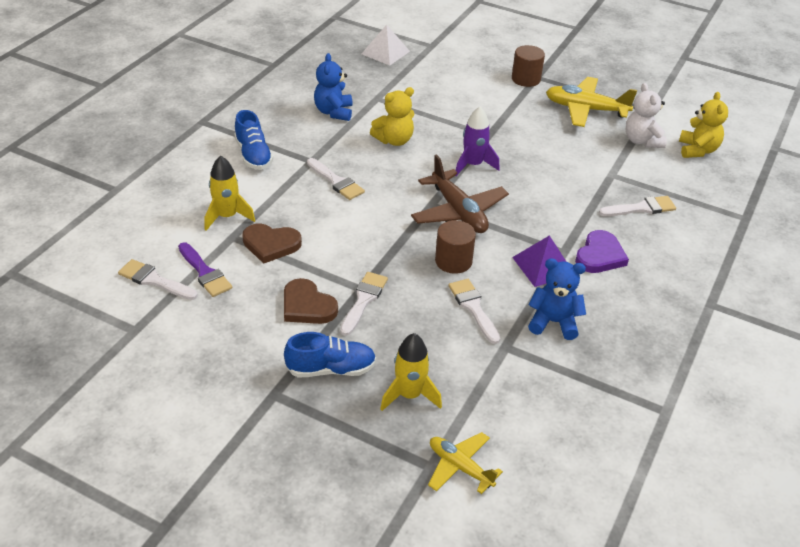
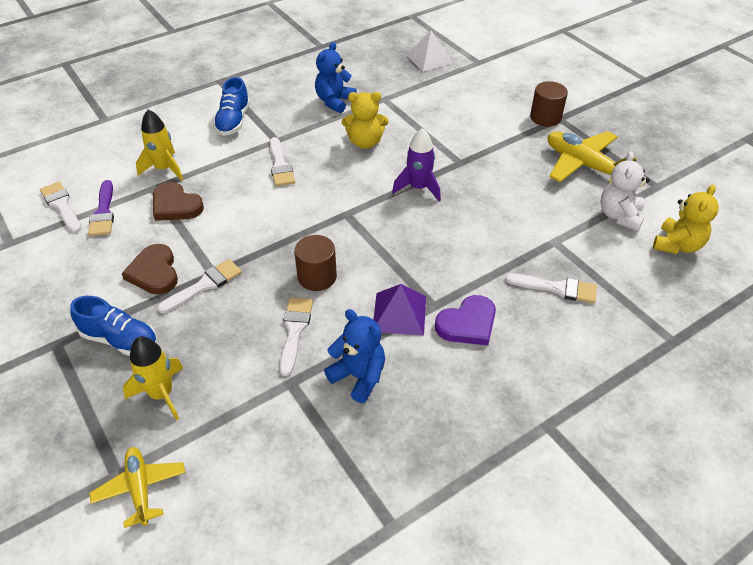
camera: 30 degrees right, 5 degrees up
brown plane [411,154,509,233] -> none

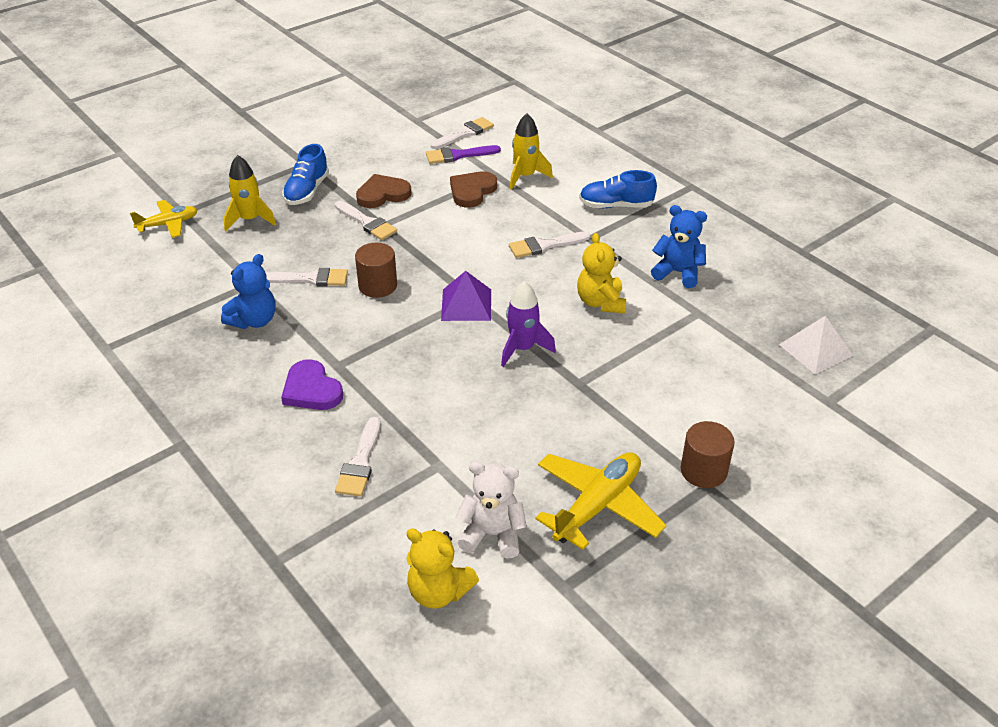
camera: 85 degrees right, 5 degrees down
purple pyramid [373,284,426,336] -> purple pyramid moved to [441,271,491,321]

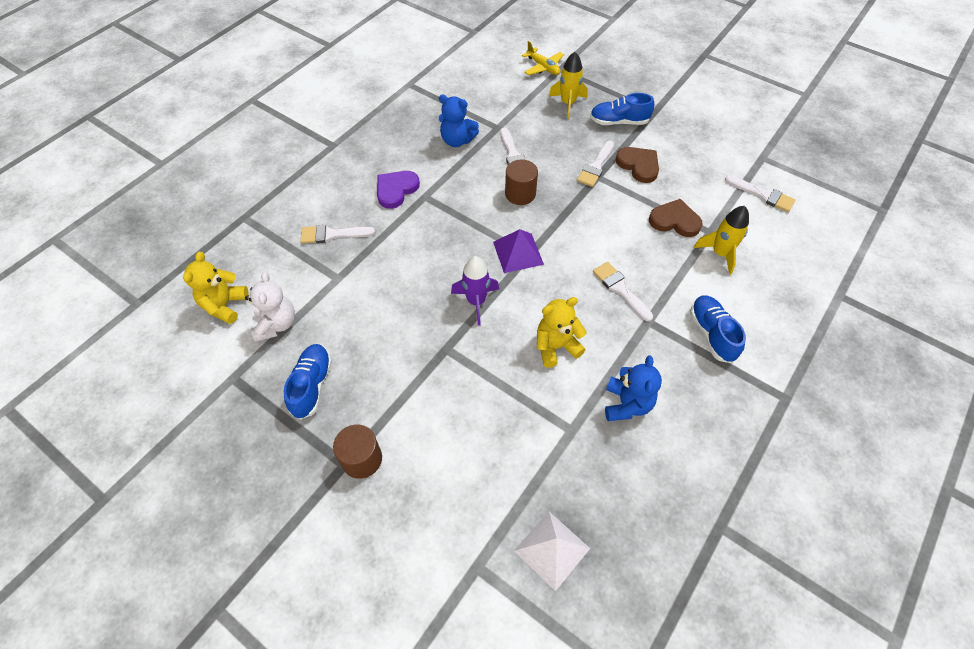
camera: 75 degrees right, 15 degrees up
purple brush [426,145,501,164] -> none
yellow plane [535,452,666,550] -> blue shoe [284,344,332,420]

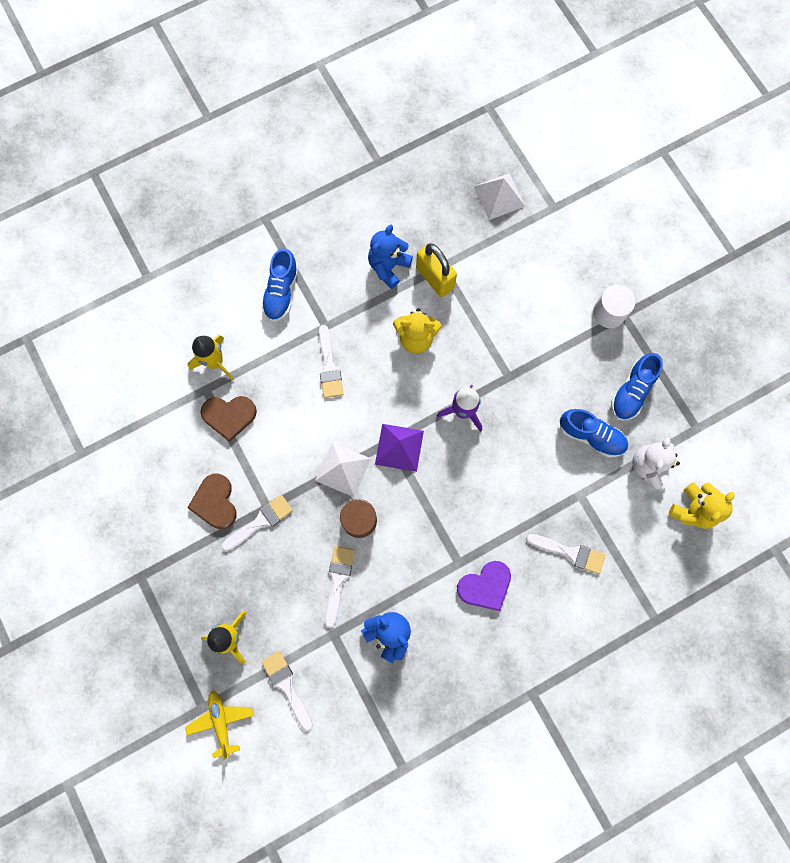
camera: 155 degrees left, 20 degrees up
brown cylinder [333,425,382,479] -> white cylinder [593,285,635,328]
blue shoe [590,93,654,125] -> blue shoe moved to [560,409,628,457]
brown heart [649,199,703,237] -> brown heart turned 45 degrees counterclockwise [200,396,257,442]
white brush [725,175,796,212] -> white brush moved to [261,651,313,731]
none -> white pyramid [315,442,371,497]
none -> yellow padlock [416,243,457,297]

